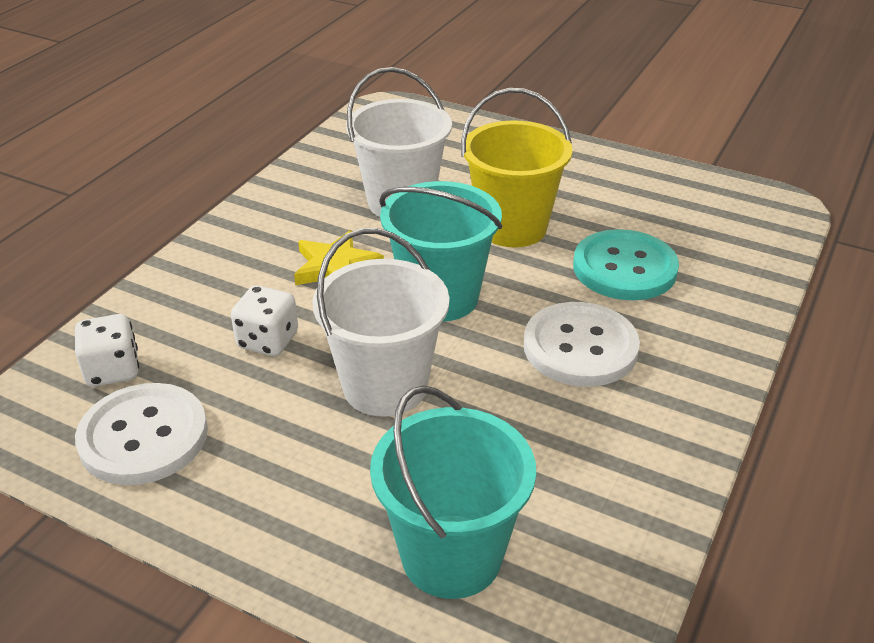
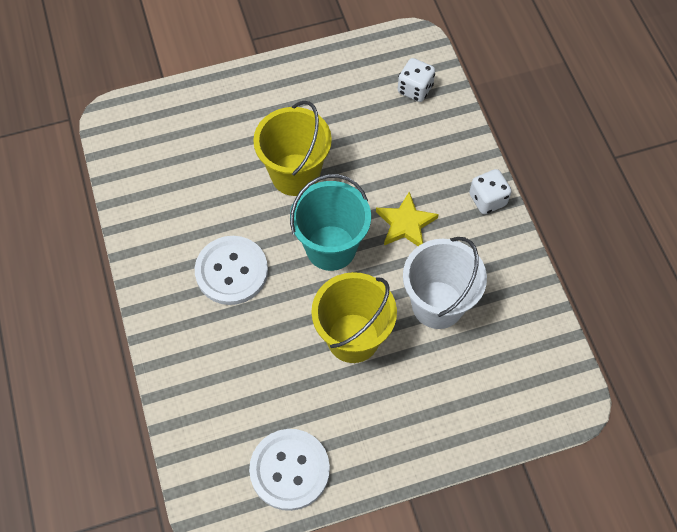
camera: 135 degrees right, 25 degrees up
white button [75,383,208,485] -> white button moved to [249,429,330,511]
white dice [231,285,298,356] -> white dice moved to [469,169,512,214]
white bucket [312,228,449,417] -> yellow bucket [253,101,332,196]
turquoise bucket [370,385,536,599] -> none
turquoise button [573,229,679,300] -> none

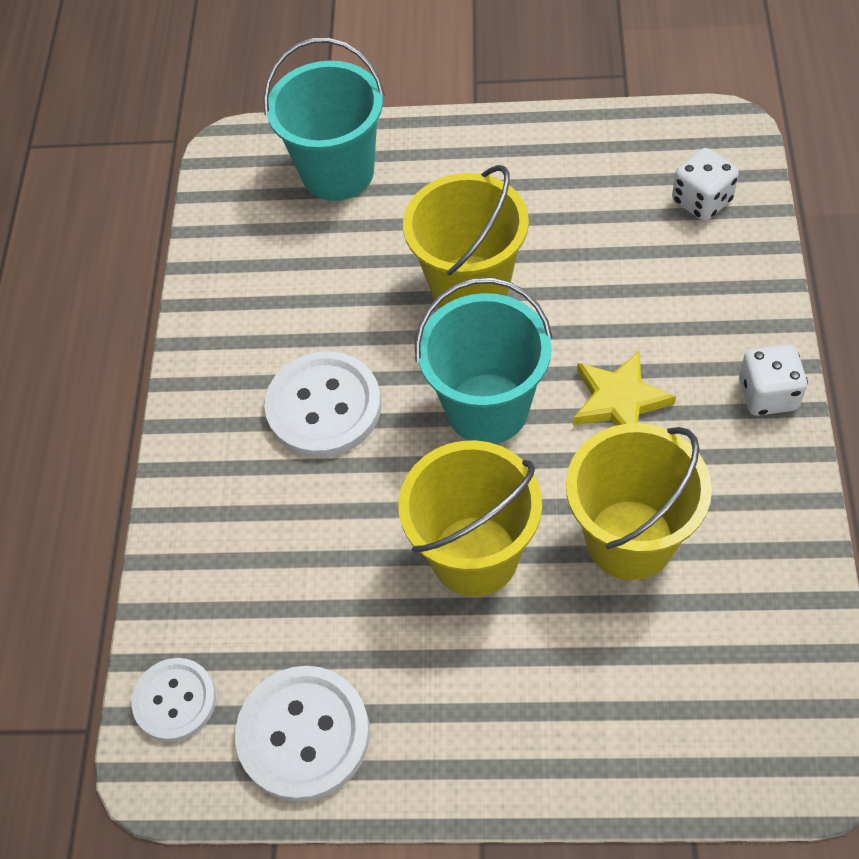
camera: 25 degrees right, 5 degrees down
white bucket [403,237,487,329] -> yellow bucket [566,423,712,580]
none -> white button [132,658,216,742]
none -> turquoise bucket [263,38,385,201]

